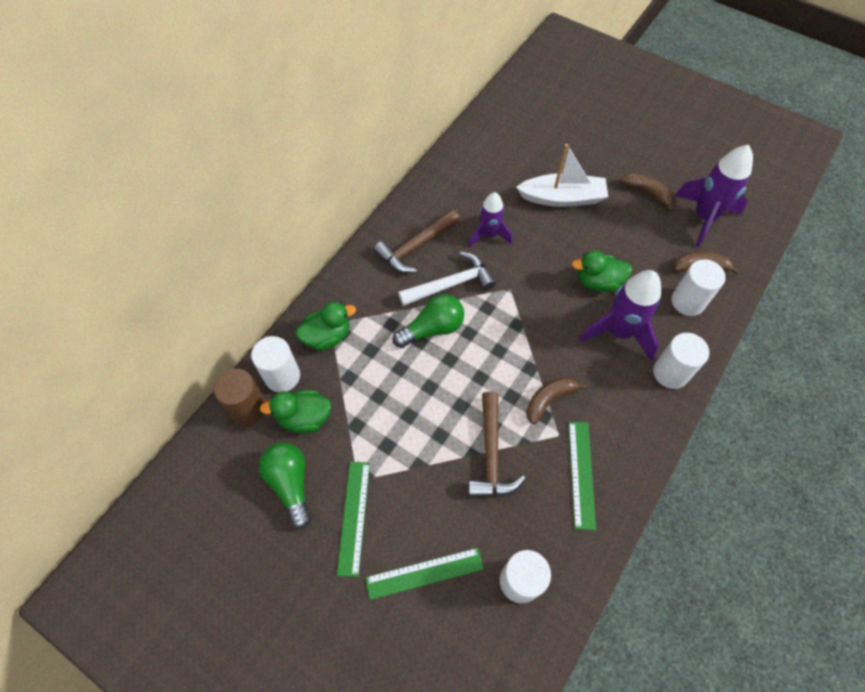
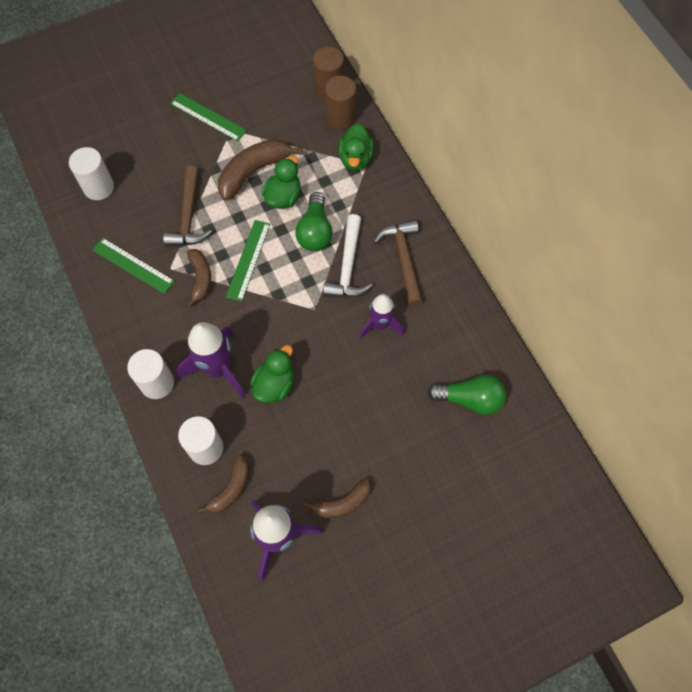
camera: 120 degrees right, 5 degrees up
white cylinder [251,336,300,392] -> brown cylinder [325,76,356,130]
green light bulb [259,443,311,529] -> green light bulb moved to [427,375,506,415]
green duck [260,390,332,433] -> green duck moved to [262,156,301,209]
green ruler [365,548,484,600] -> green ruler moved to [226,220,270,302]
brown hammer [468,391,526,497] -> brown hammer turned 120 degrees counterclockwise [163,166,212,246]
white boat [516,144,608,207] -> none
none -> brown banana [218,139,302,201]

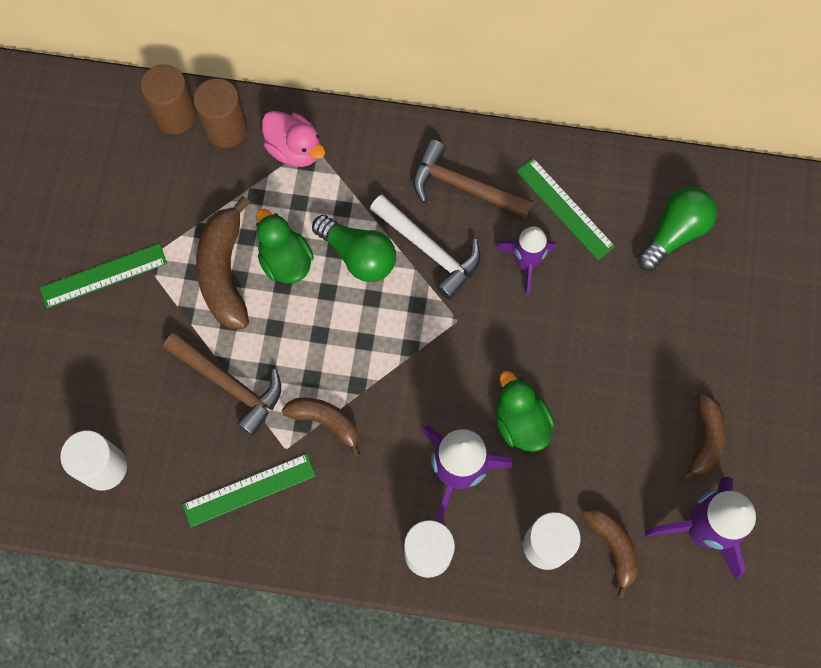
camera: 55 degrees left, 5 degrees up
green ruler [226,220,270,302] -> green ruler moved to [516,158,615,260]
green duck [338,124,374,171] -> pink duck [262,111,325,167]

